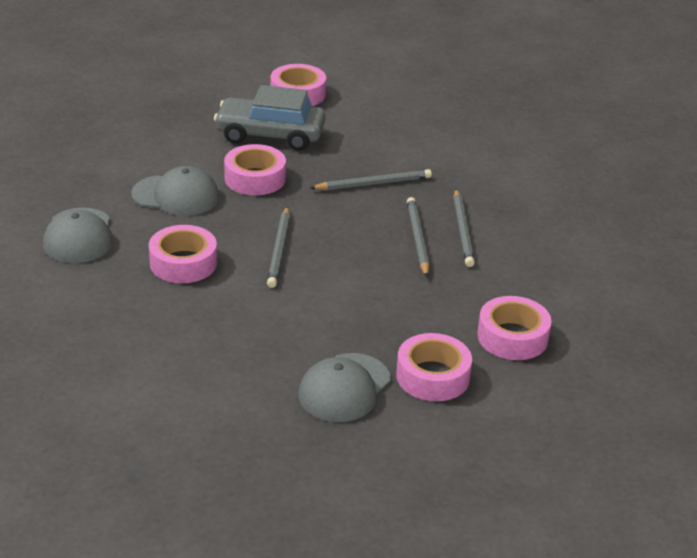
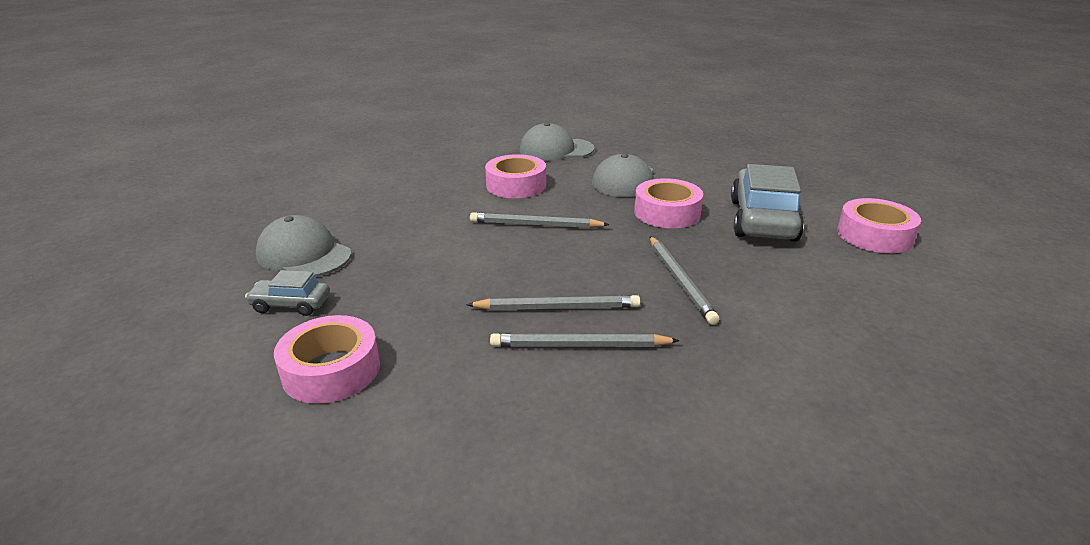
camera: 95 degrees right, 5 degrees down
pink tape [396,333,472,401] -> grey car [245,270,330,316]

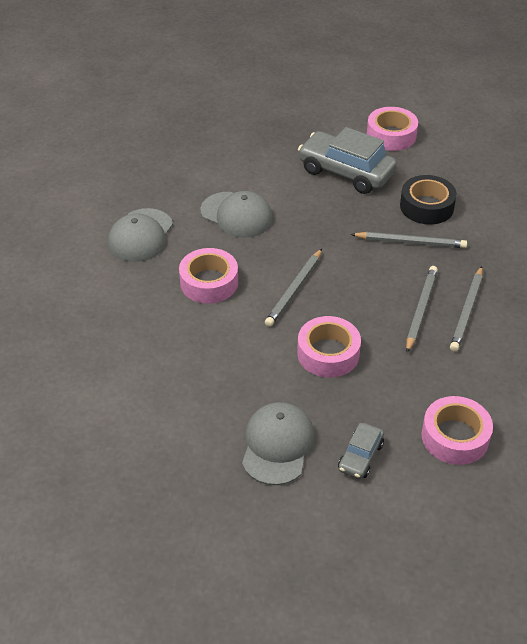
camera: 70 degrees left, 15 degrees up
grey cap [256,215,351,277] -> grey cap turned 135 degrees clockwise [242,402,315,485]
pink tape [634,178,703,228] -> pink tape moved to [297,316,361,378]
none -> black tape [400,175,457,225]

